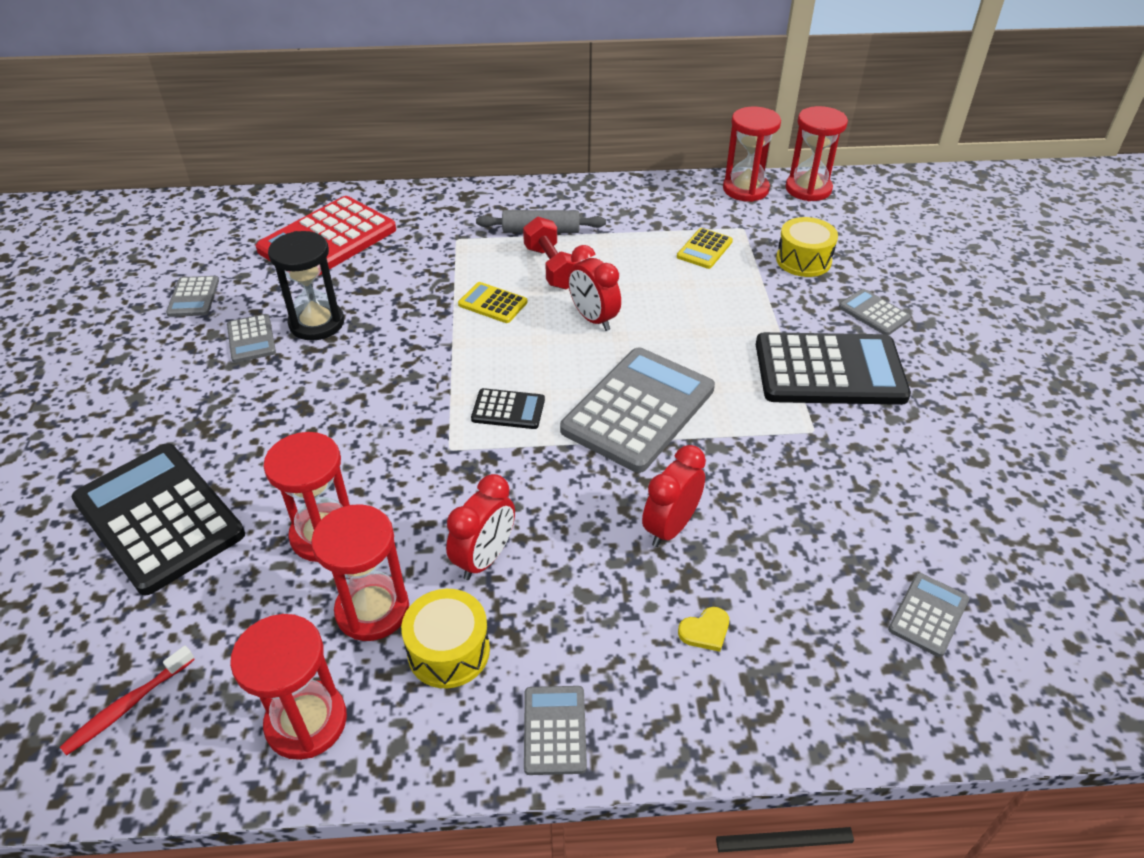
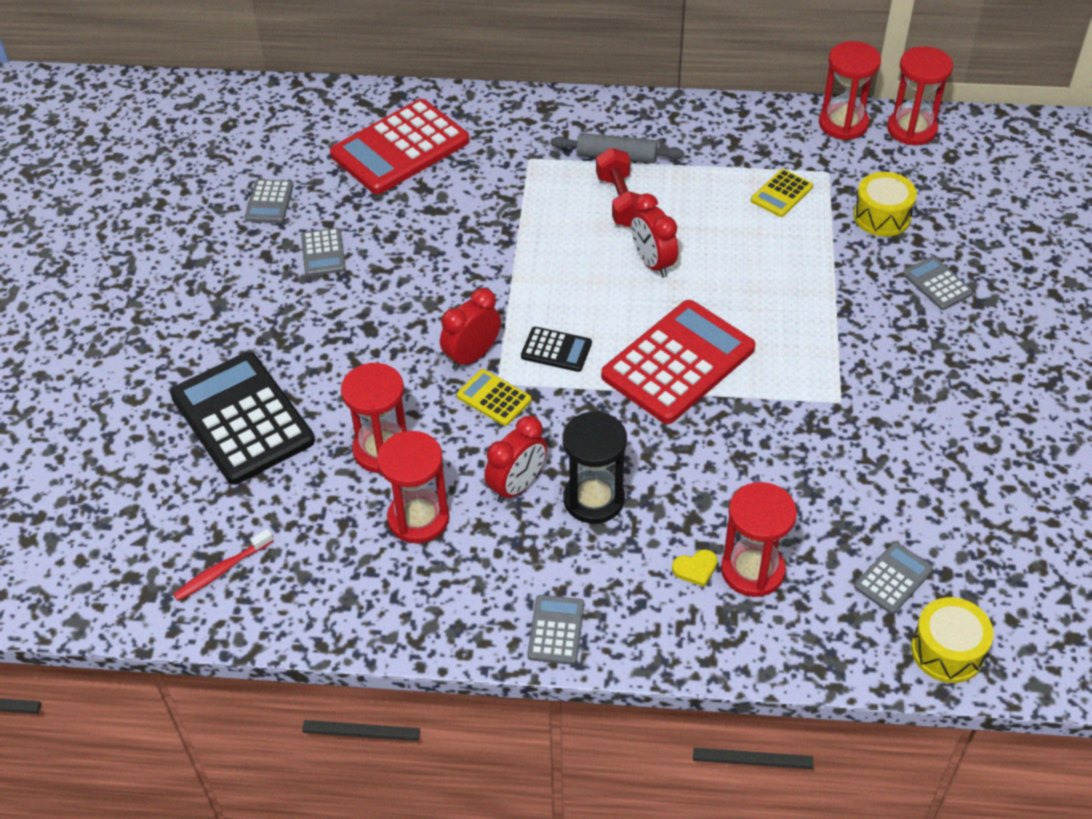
camera: 10 degrees right, 5 degrees up
red hourglass [230,614,347,760] -> red hourglass moved to [721,482,797,597]
black hourglass [268,231,344,341] -> black hourglass moved to [563,411,627,524]
yellow drum [401,589,490,688] -> yellow drum moved to [911,597,994,683]
yellow calculator [458,282,528,323] -> yellow calculator moved to [456,369,531,426]
grey calculator [560,347,715,473] -> red calculator [601,300,755,424]
red clock [642,445,706,547] -> red clock moved to [440,288,501,370]
black calculator [756,332,911,405] -> none

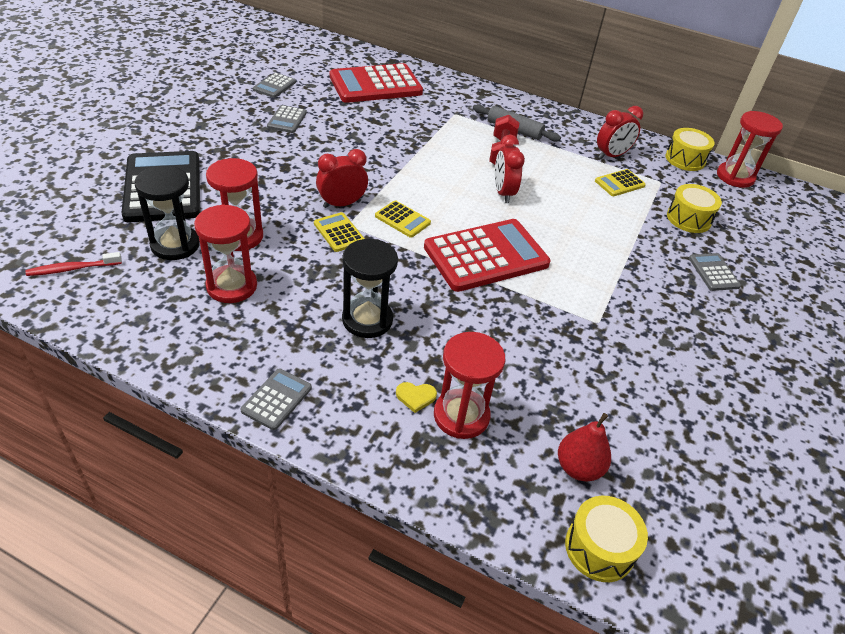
camera: 15 degrees right, 5 degrees down
red clock [484,416,547,503] -> red clock moved to [597,106,643,159]
black calculator [521,327,592,372] -> yellow calculator [375,200,431,238]
red hourglass [819,41,881,140] -> yellow drum [665,128,715,171]
grey calculator [854,542,933,614] -> red pear [558,413,611,481]
none -> black hourglass [134,165,200,260]

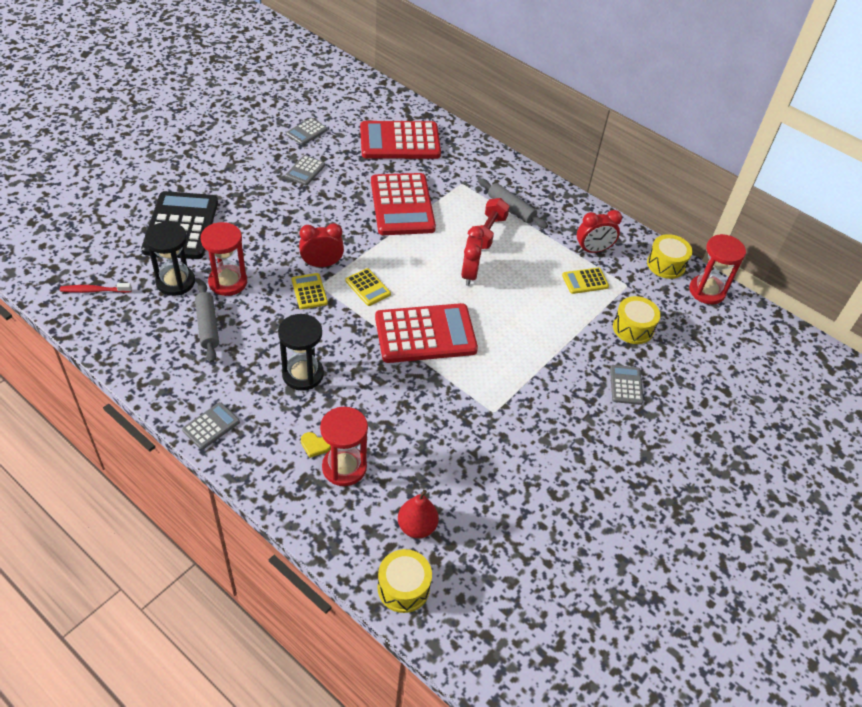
camera: 15 degrees right, 5 degrees up
red hourglass [194,204,257,303] -> grey rolling pin [195,281,219,363]
none -> red calculator [371,173,436,235]

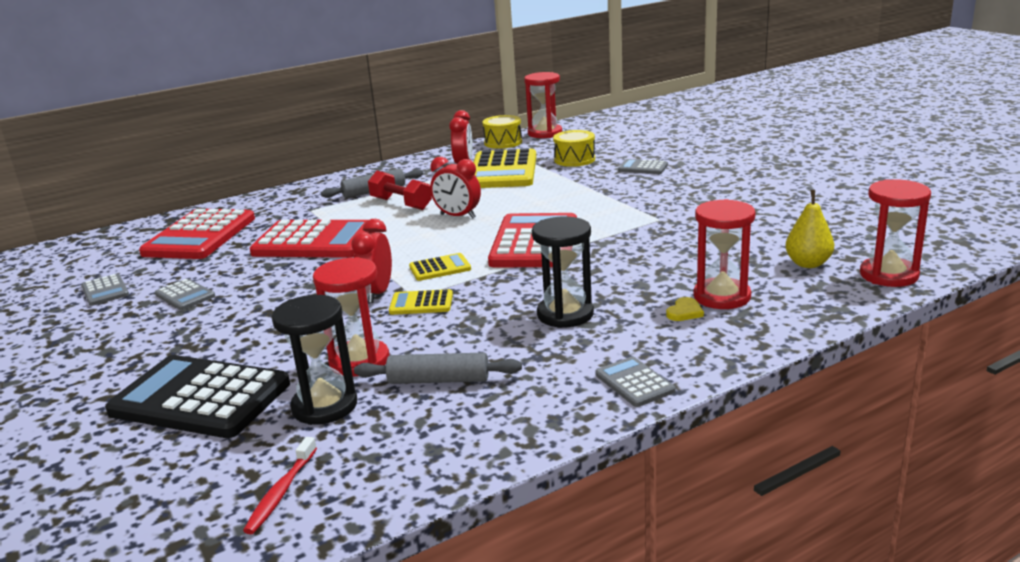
camera: 65 degrees left, 25 degrees down
yellow drum [378,549,432,613] -> red hourglass [860,179,931,287]
red pear [398,490,439,538] -> yellow pear [785,190,834,268]
yellow calculator [562,268,609,294] -> yellow calculator [473,148,536,188], size x2.16

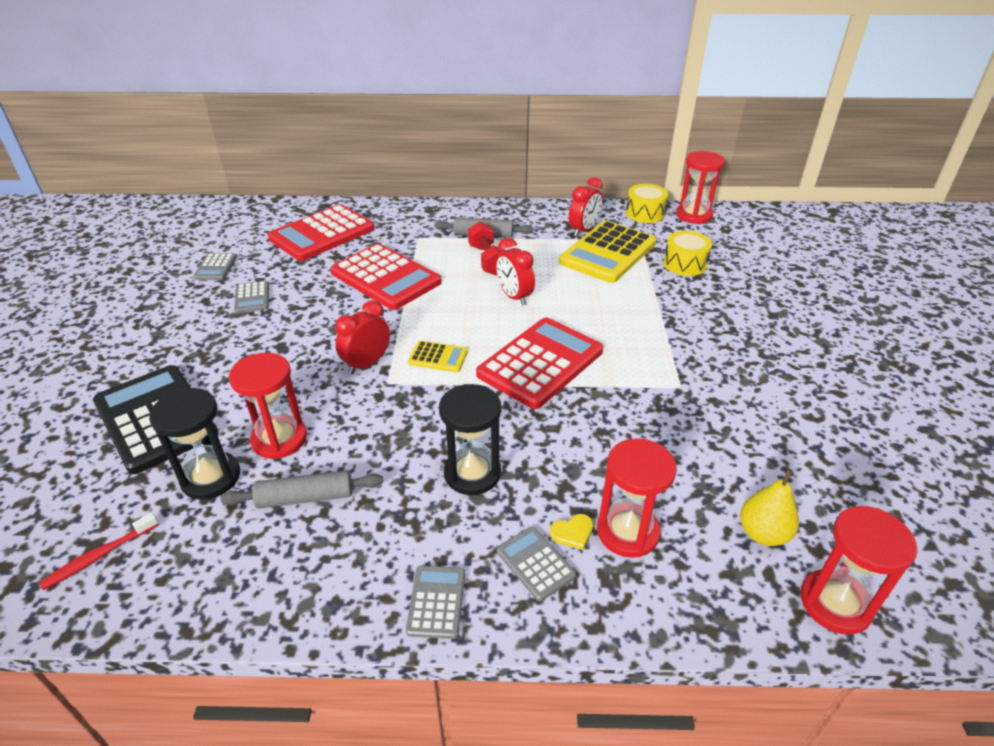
camera: 30 degrees right, 15 degrees up
grey rolling pin [354,353,522,384] -> grey rolling pin turned 45 degrees counterclockwise [221,470,383,508]
yellow calculator [389,289,453,315] -> none
grey calculator [618,159,668,174] -> grey calculator moved to [497,527,576,601]

